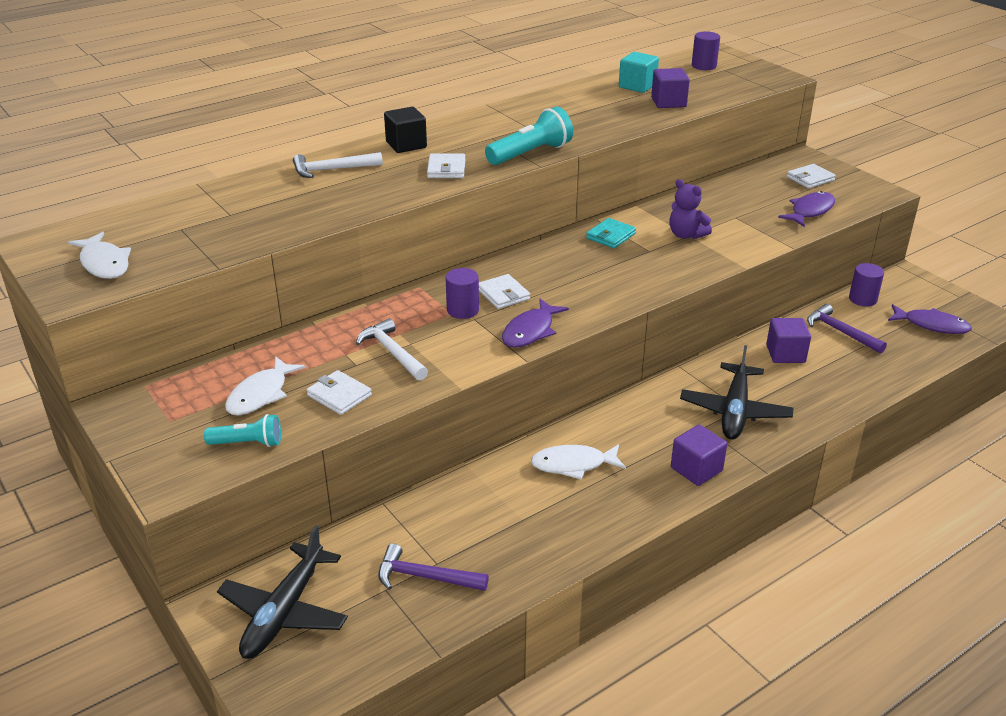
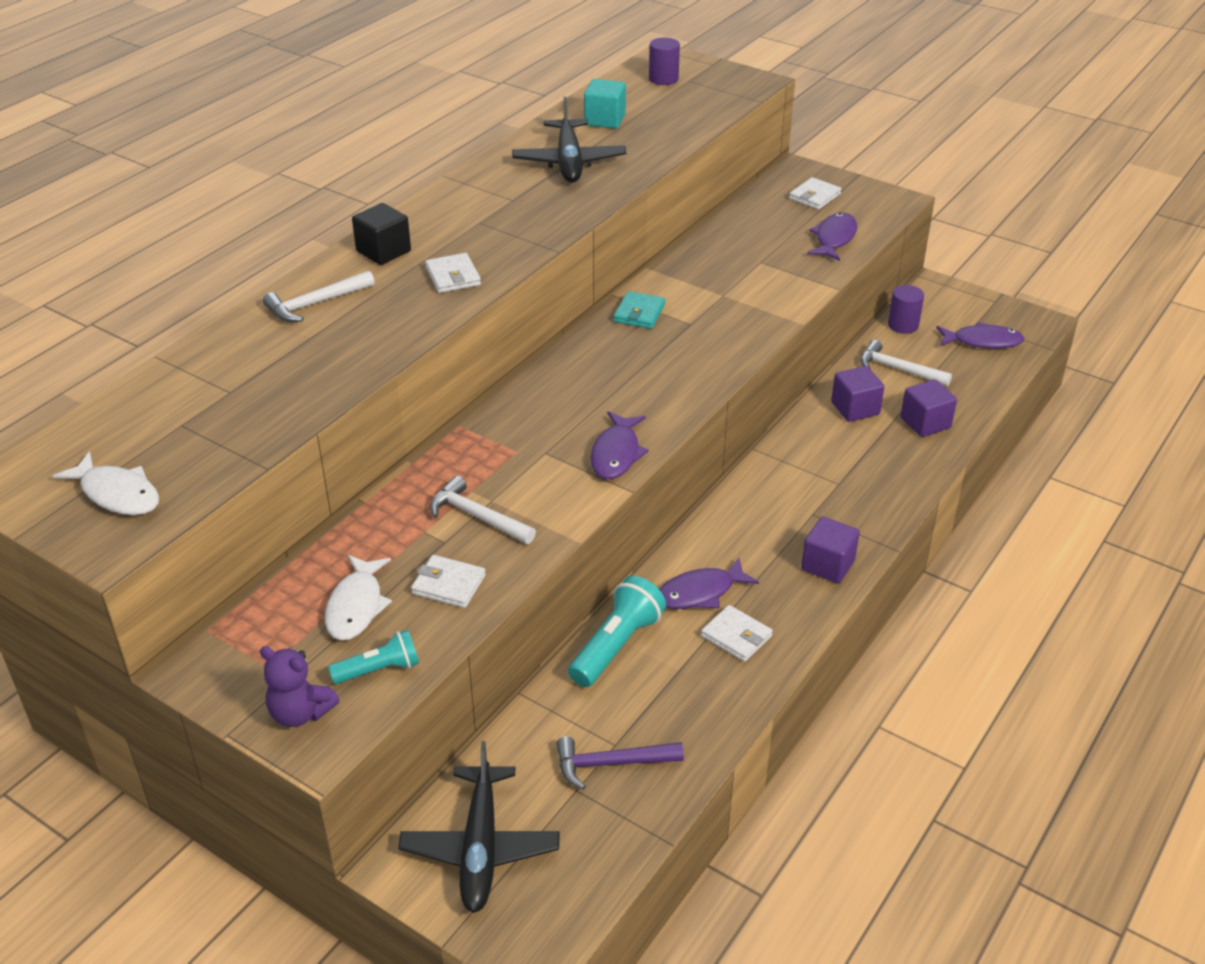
camera: 20 degrees left, 5 degrees up
purple cylinder [446,268,479,319] -> none
white wallet [479,274,530,309] -> white wallet moved to [701,605,773,662]
turquoise flashlight [485,107,573,165] -> turquoise flashlight moved to [568,576,666,687]
white fish [531,444,626,480] -> purple fish [659,558,759,609]
purple cube [651,68,690,108] -> purple cube moved to [901,379,957,437]
purple teddy bear [669,179,712,239] -> purple teddy bear moved to [260,646,340,727]
black plane [680,345,794,440] -> black plane moved to [512,97,626,183]
purple hammer [807,304,887,354] -> white hammer [860,340,952,386]

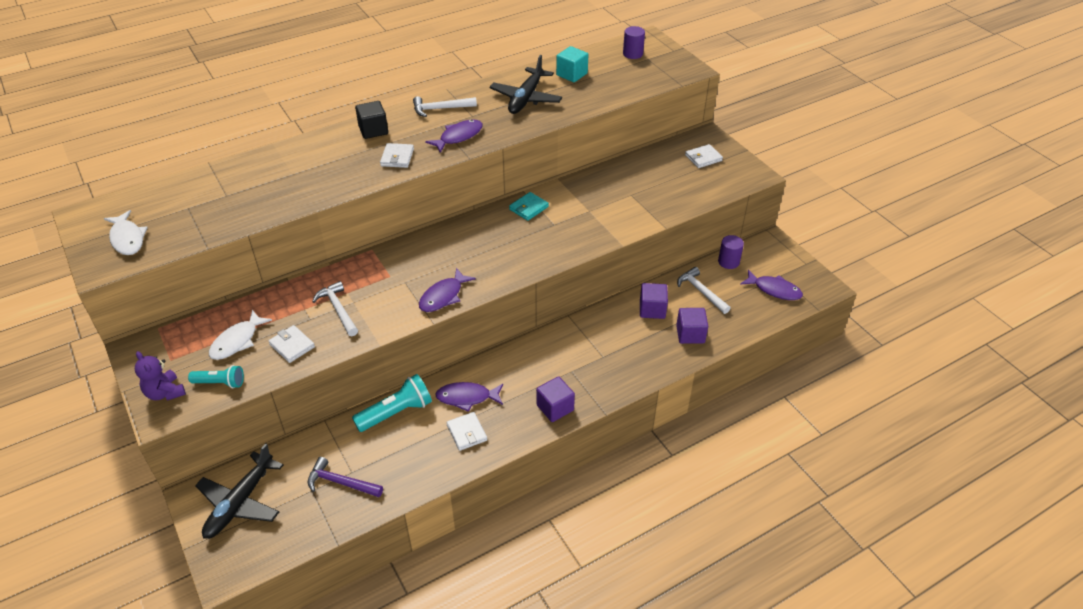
camera: 25 degrees right, 5 degrees up
white hammer [263,271,375,322] -> white hammer moved to [413,96,477,117]
purple fish [807,213,857,261] -> purple fish moved to [425,120,483,153]

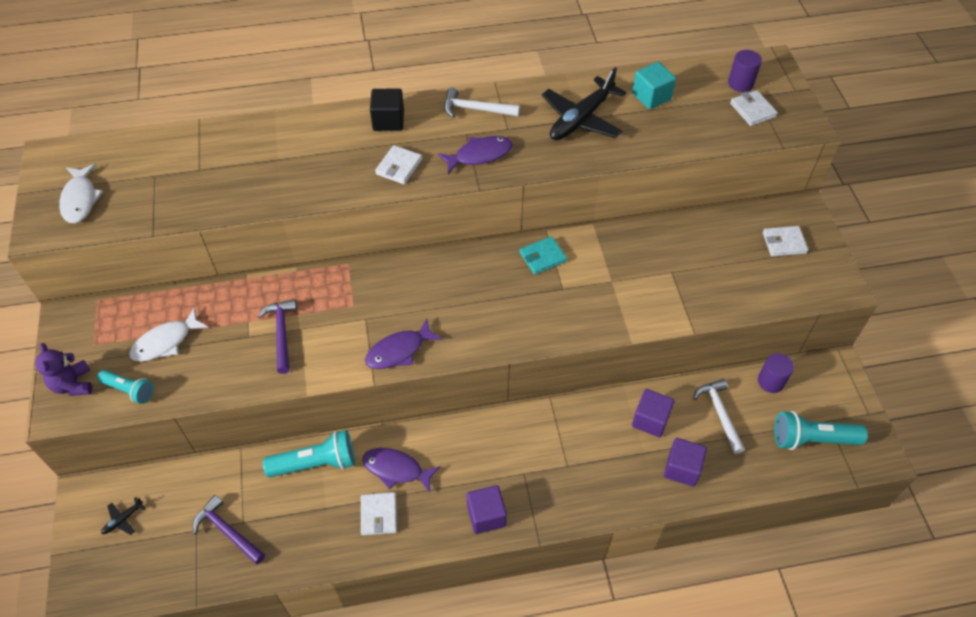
camera: 20 degrees right, 10 degrees up
black plane [195,443,283,539] -> black plane [101,497,146,535], size x0.42
white wallet [268,325,315,363] -> white wallet moved to [730,90,778,126]
white hammer [312,281,358,336] -> purple hammer [258,299,297,374]
purple fish [740,270,803,300] -> turquoise flashlight [774,411,868,450]

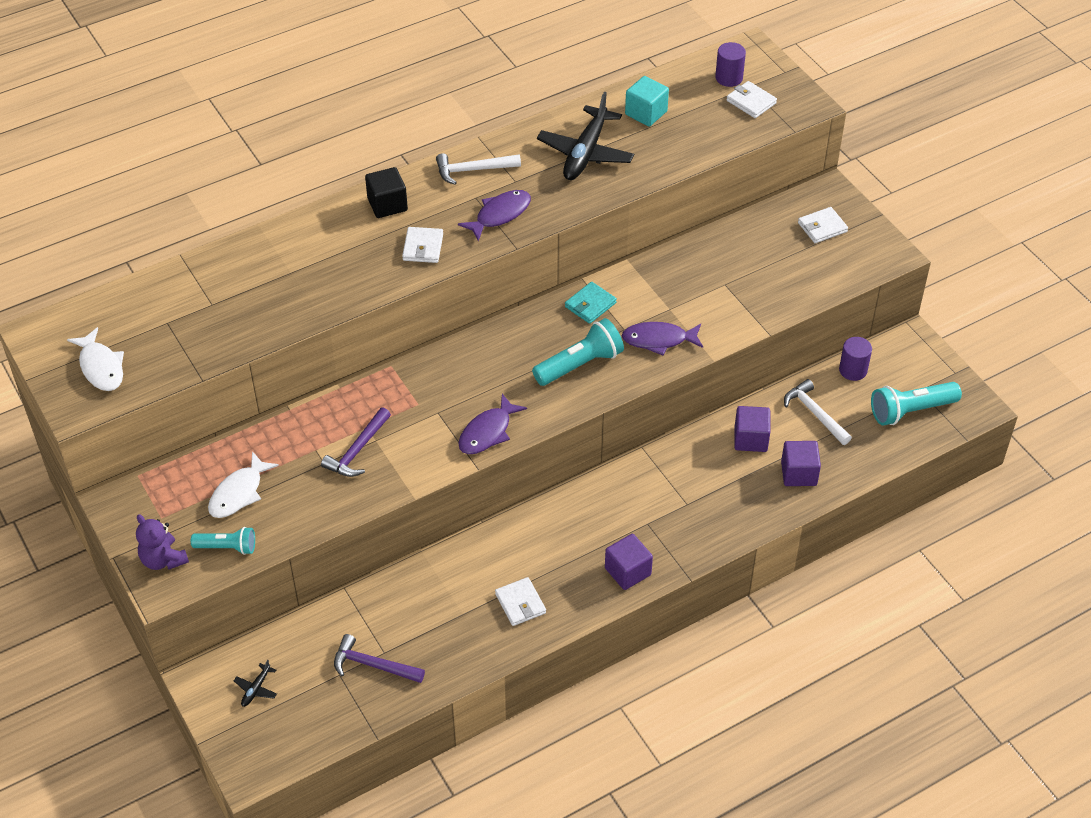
camera: 20 degrees left, 5 degrees down
purple hammer [258,299,297,374] -> purple hammer turned 120 degrees counterclockwise [321,407,391,477]
turquoise flashlight [263,430,355,477] -> turquoise flashlight moved to [532,318,624,386]
purple fish [362,448,441,493] -> purple fish moved to [622,322,703,355]

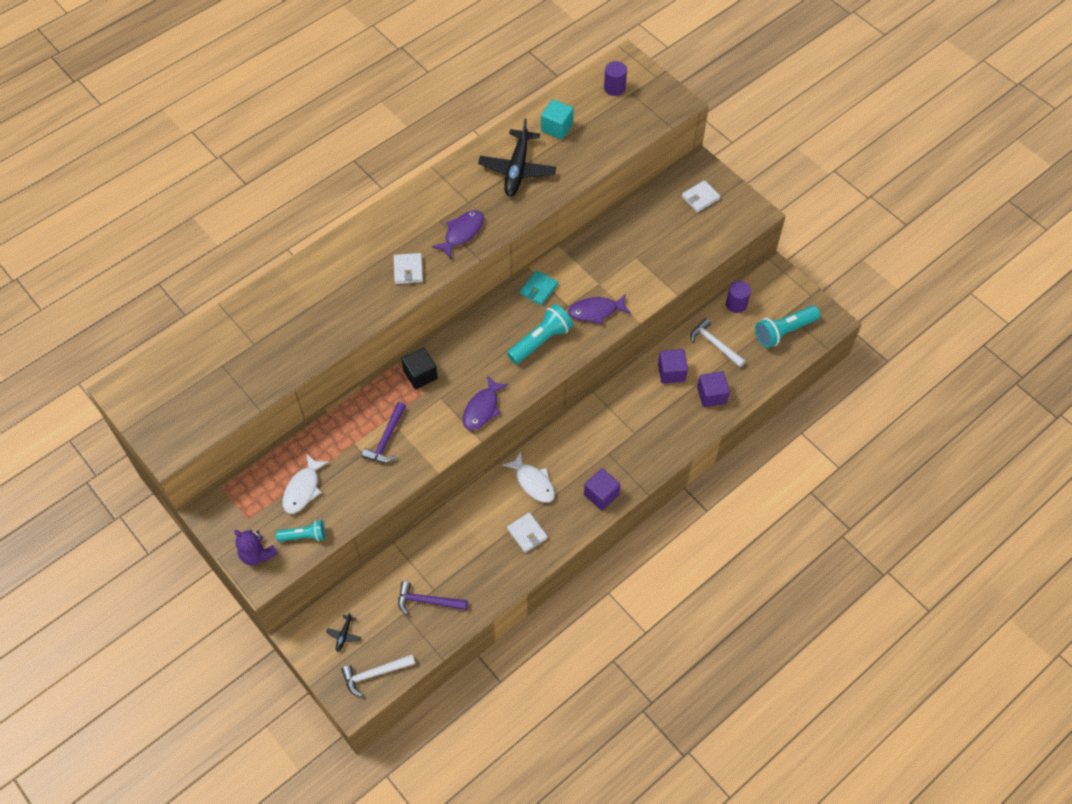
camera: 10 degrees left, 10 degrees up
white fish [67,327,124,391] -> white fish moved to [502,451,555,503]
black cube [365,167,408,218] -> black cube moved to [401,348,438,389]
white hammer [436,153,521,184] -> white hammer moved to [341,655,415,697]
white wallet [726,81,777,118] -> none

